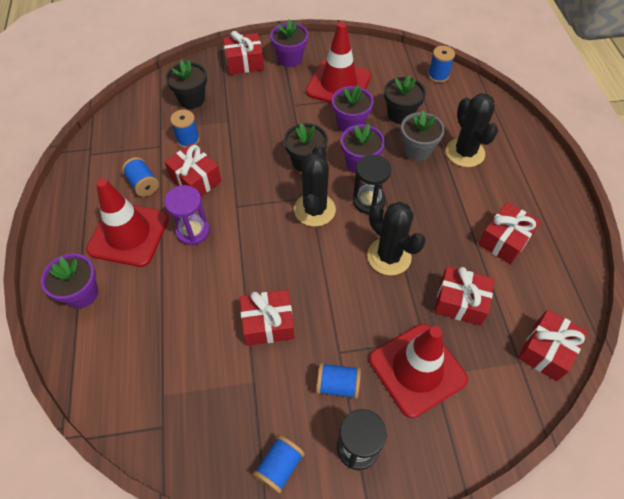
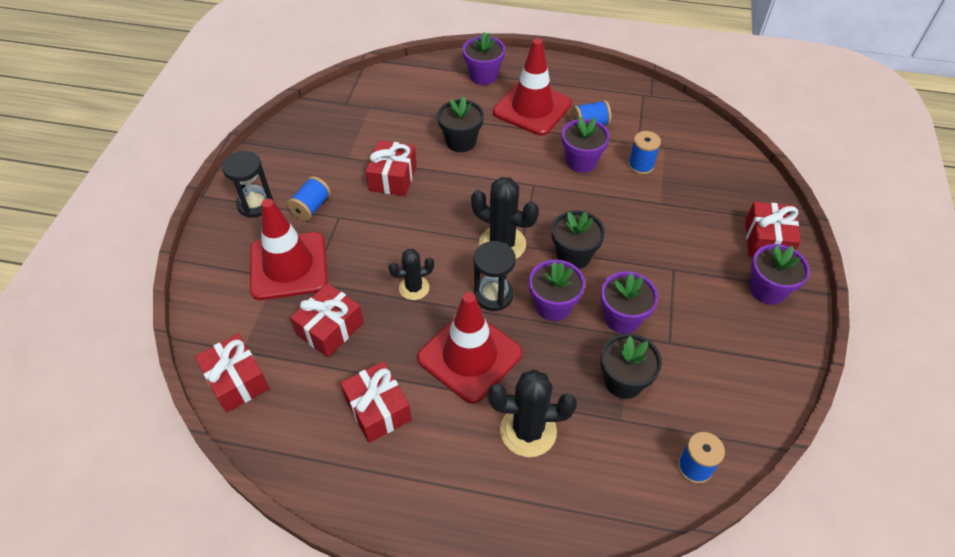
camera: 110 degrees right, 5 degrees down
purple hourglass [164,185,210,245] -> none
red gift [165,143,222,196] -> purple flower pot [562,117,610,173]
black flower pot [166,60,207,109] -> black flower pot moved to [437,96,484,152]
blue spool [253,435,305,494] -> none
red traffic cone [306,22,371,103] -> red traffic cone moved to [417,292,522,404]
black cactus [367,202,426,275] -> black cactus [389,249,434,300], size x0.61
grey flower pot [401,110,445,161] -> none

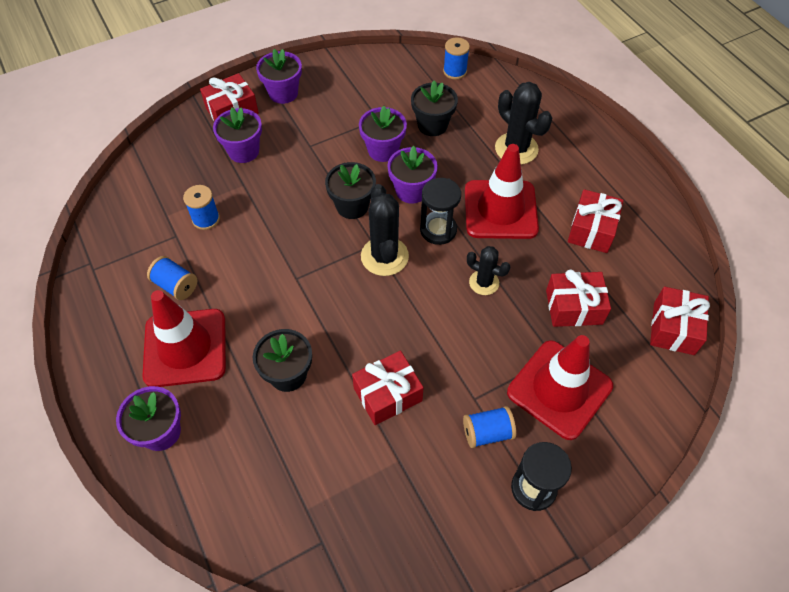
camera: 130 degrees left, 5 degrees up
purple flower pot [562,117,610,173] -> purple flower pot moved to [213,107,262,163]

